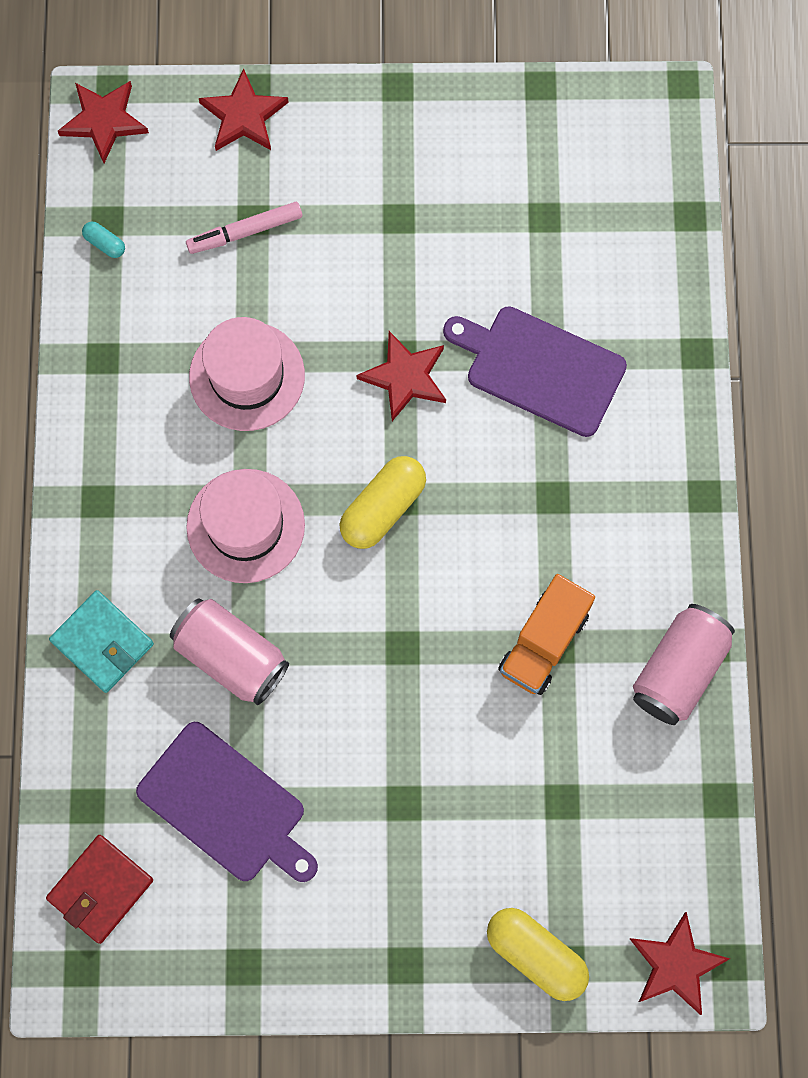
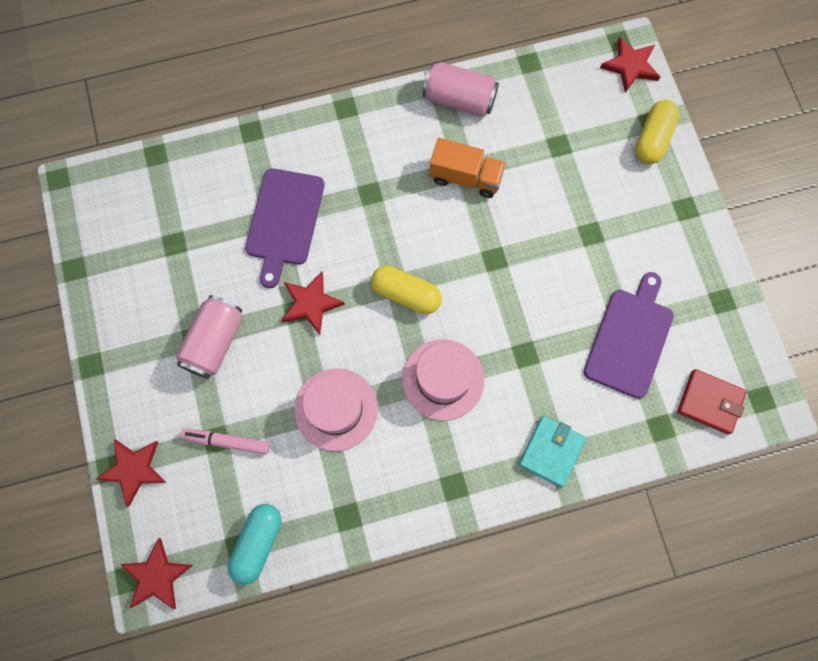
camera: 105 degrees left, 0 degrees up
turquoise capsule [82,222,125,258] -> turquoise capsule [227,504,282,585], size x2.13
pink can [170,598,289,705] -> pink can moved to [176,295,242,379]
pink marker [186,202,302,254] -> pink marker turned 135 degrees clockwise [181,429,270,455]

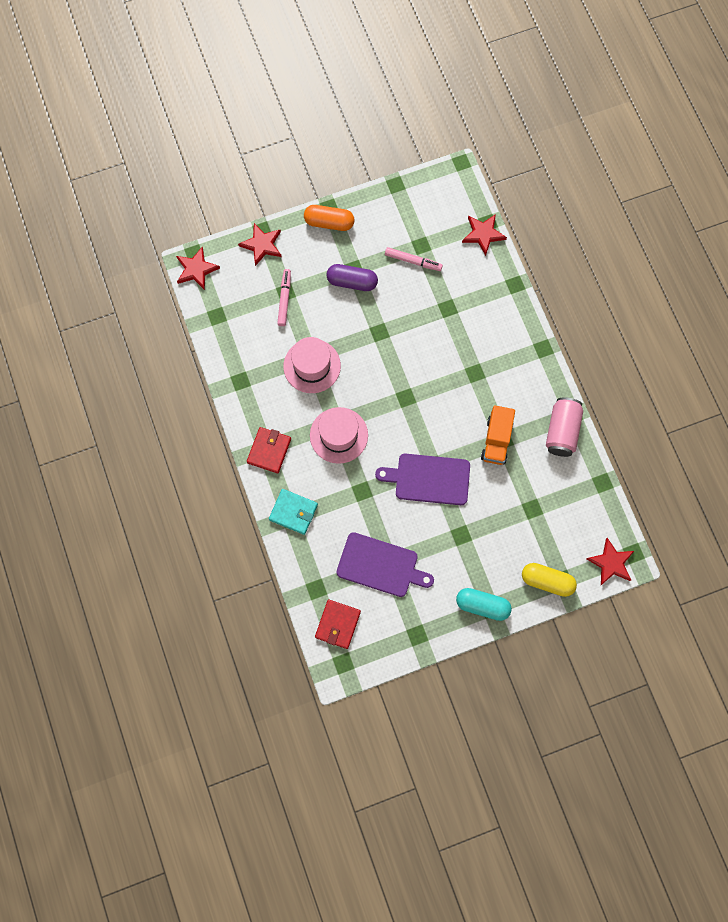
camera: 85 degrees right, 0 degrees up
pink can [176,295,242,379] -> purple capsule [327,264,378,291]
turquoise capsule [227,504,282,585] -> turquoise capsule moved to [456,588,512,621]
purple cutting board [245,168,324,288] -> purple cutting board moved to [375,453,470,505]
red star [281,272,345,335] -> red star moved to [462,214,507,256]
yellow capsule [371,266,442,314] -> none
none -> red wallet [247,427,291,473]
none -> orange capsule [304,205,354,231]
none -> pink marker [385,247,443,271]

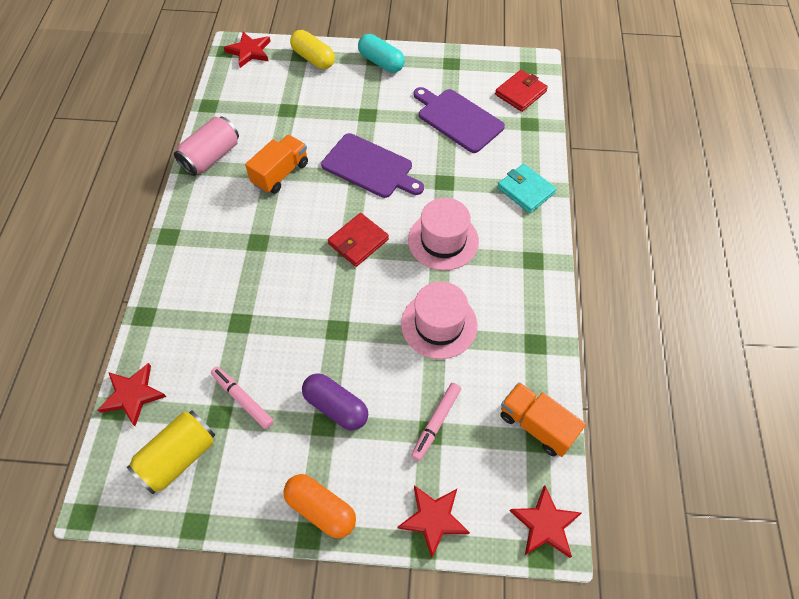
camera: 155 degrees left, 15 degrees down
red wallet [247,427,291,473] -> red wallet moved to [328,213,389,267]
none -> yellow can [127,411,215,494]
none -> orange truck [500,382,586,457]

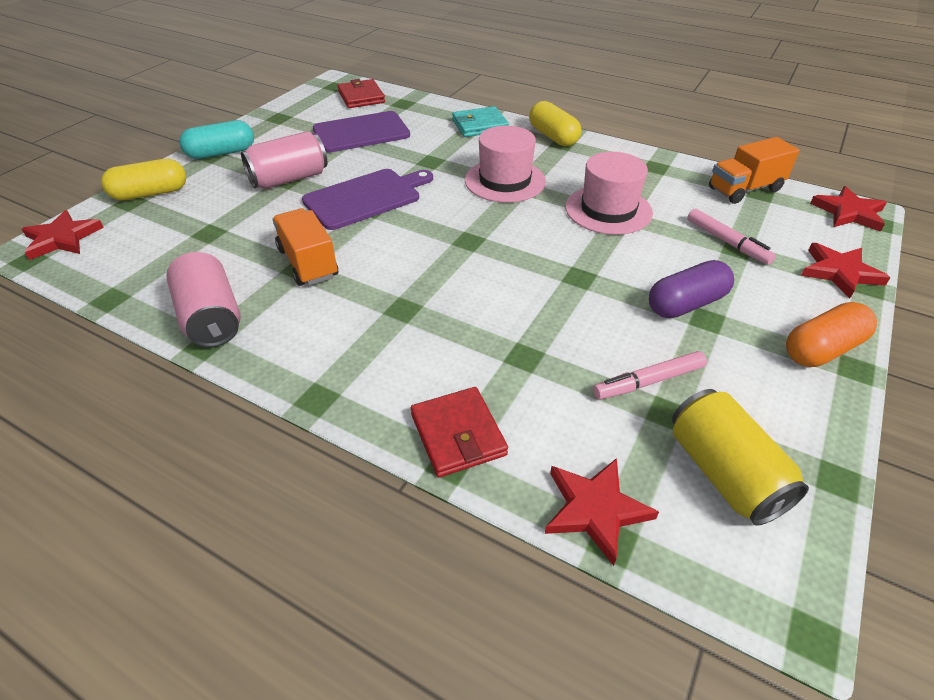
camera: 65 degrees left, 15 degrees down
red wallet [328,213,389,267] -> red wallet moved to [411,387,508,477]
none -> pink can [241,131,327,189]
none -> yellow capsule [529,101,581,147]

